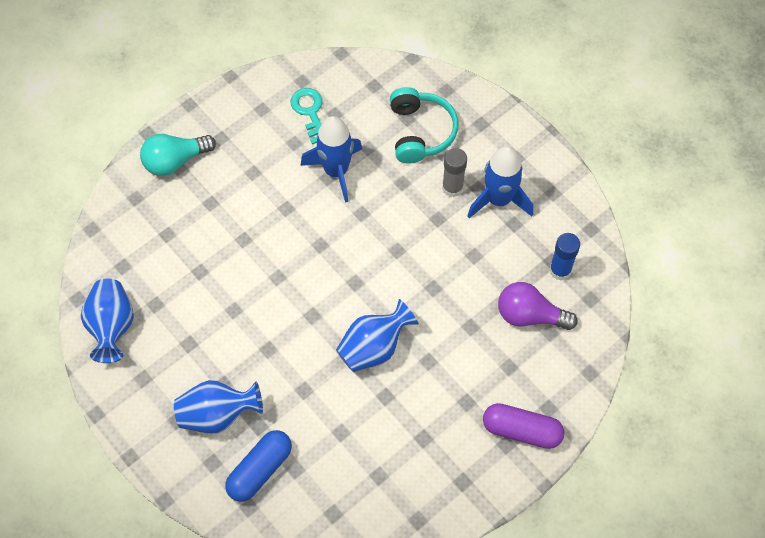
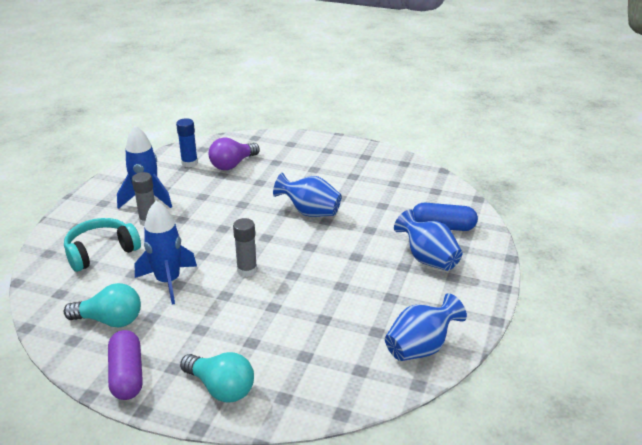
camera: 120 degrees left, 30 degrees down
turquoise key [291,88,322,144] -> turquoise light bulb [64,283,141,327]
purple capsule [483,403,564,449] -> purple capsule moved to [108,330,143,400]
purple light bulb [498,282,578,330] -> purple light bulb turned 60 degrees clockwise [209,138,260,170]
none -> grey glue stick [233,218,257,277]

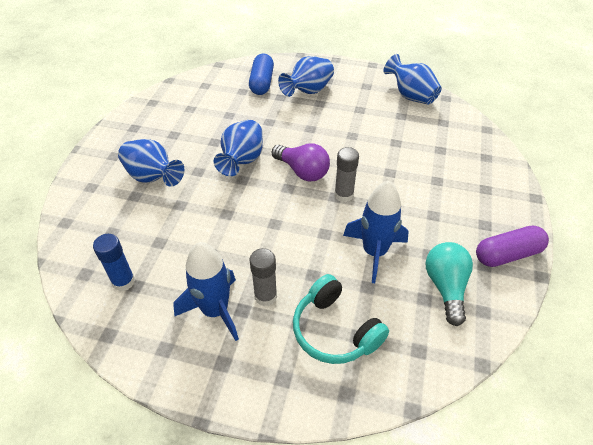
camera: 95 degrees left, 15 degrees up
turquoise light bulb [180,352,254,403] -> none
purple light bulb [209,138,260,170] -> purple light bulb moved to [272,143,330,182]
none -> blue vase [118,139,184,187]

